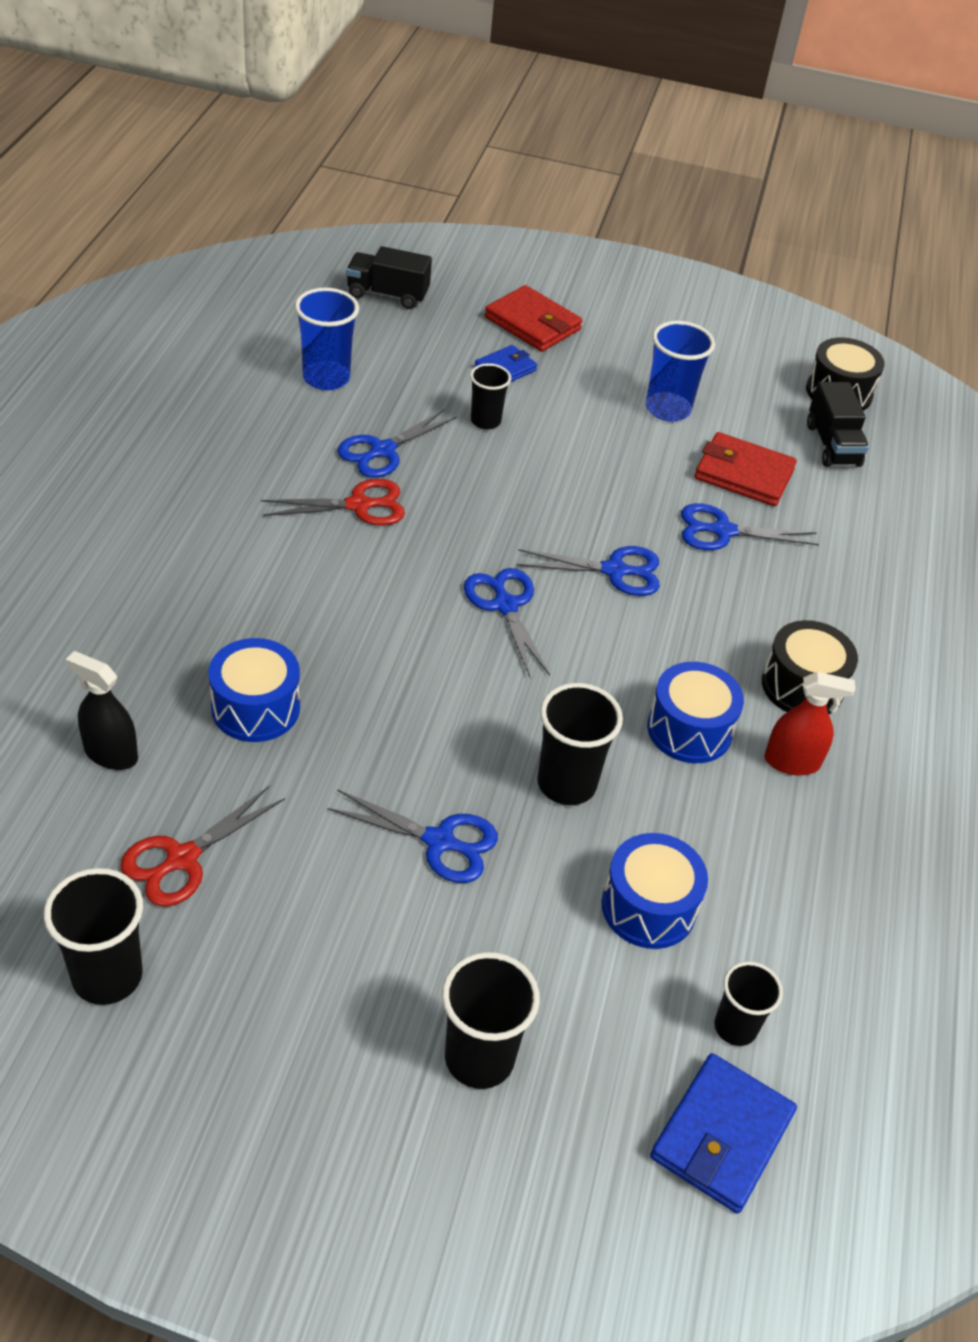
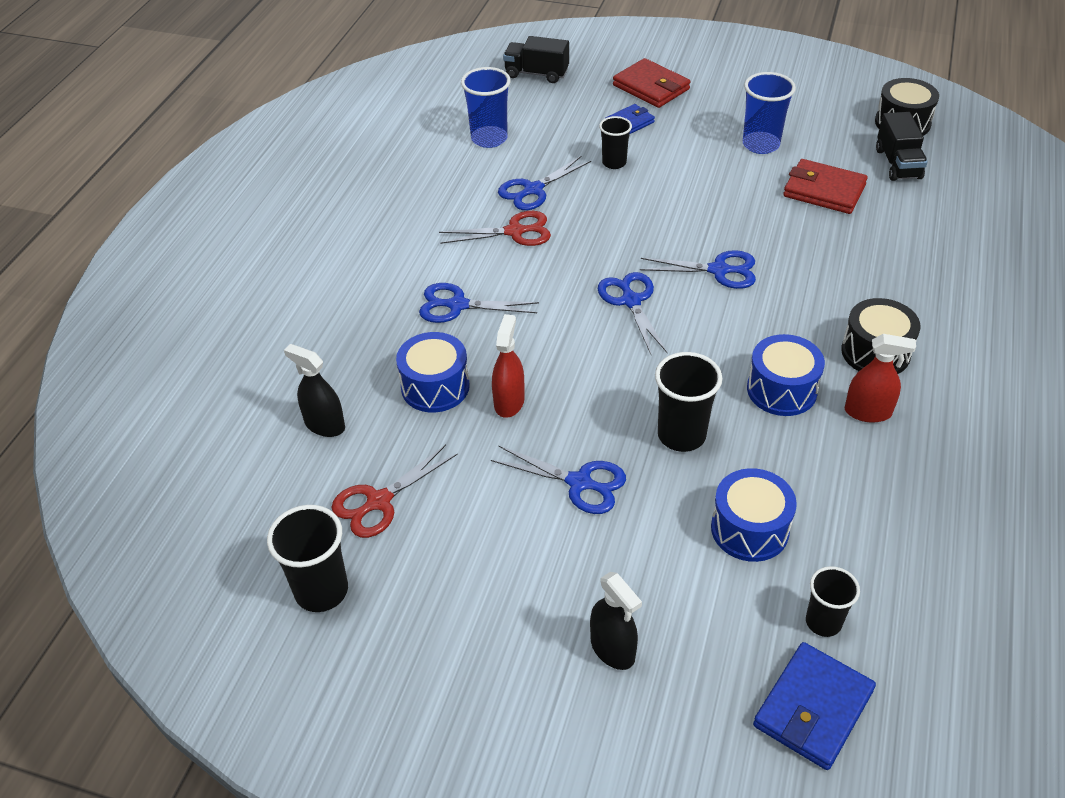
camera: 10 degrees right, 0 degrees up
black cup [442,952,540,1089] -> black spray bottle [590,572,642,670]
blue scissors [681,503,819,550] -> blue scissors moved to [419,283,539,323]
none -> red spray bottle [492,314,525,418]

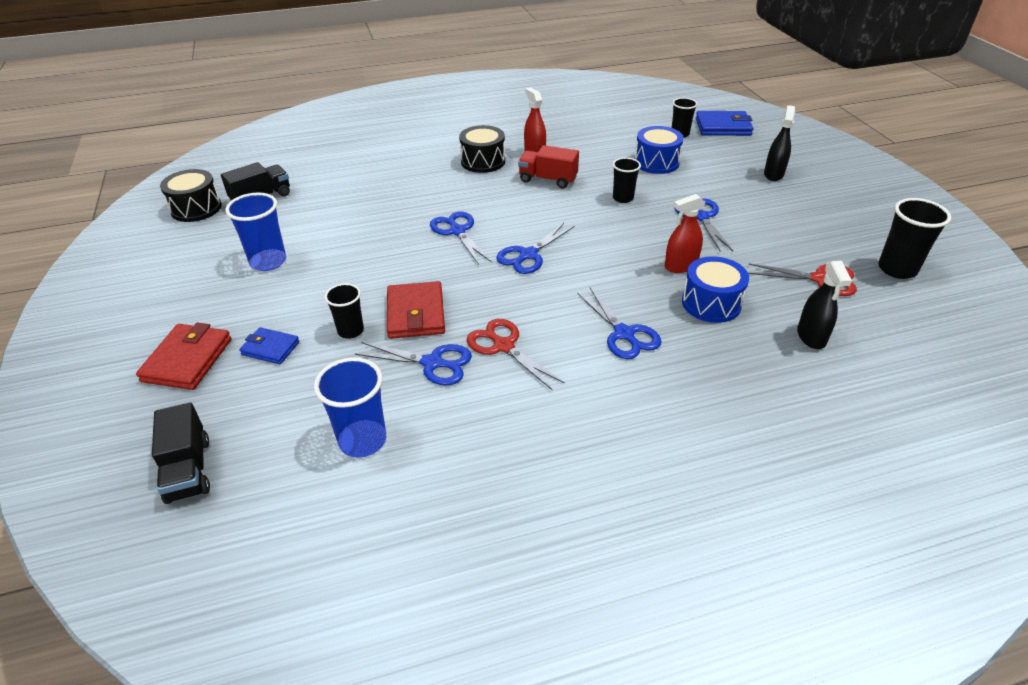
camera: 125 degrees left, 5 degrees down
black cup [655,352,722,452] -> black cup [613,157,641,203], size x0.65
blue drum [747,334,825,416] -> red truck [518,145,579,188]
red wallet [783,159,868,214] -> red wallet moved to [387,281,445,339]

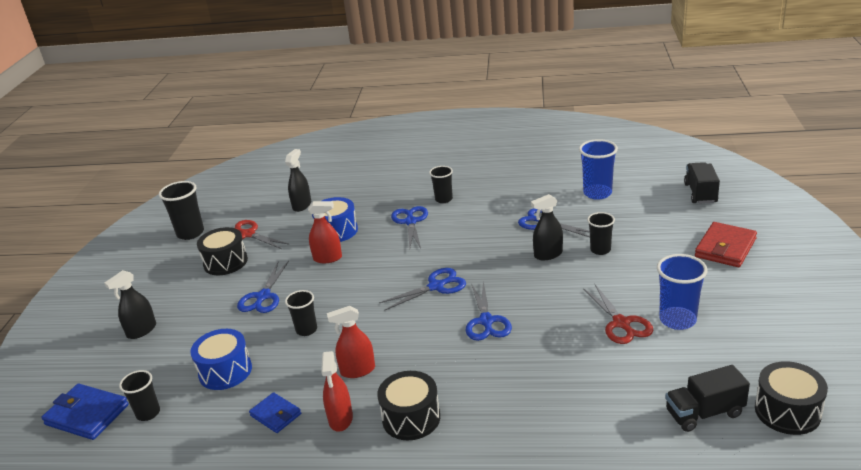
camera: 155 degrees left, 10 degrees down
blue wallet [239,327,300,364] -> blue wallet moved to [249,392,301,433]
red wallet [387,281,445,339] -> black spray bottle [531,194,563,260]
red scissors [467,319,565,391] -> red scissors moved to [583,285,653,344]
red truck [518,145,579,188] -> red spray bottle [327,306,375,378]
none -> black drum [197,227,248,275]
none -> black cup [429,166,453,203]

